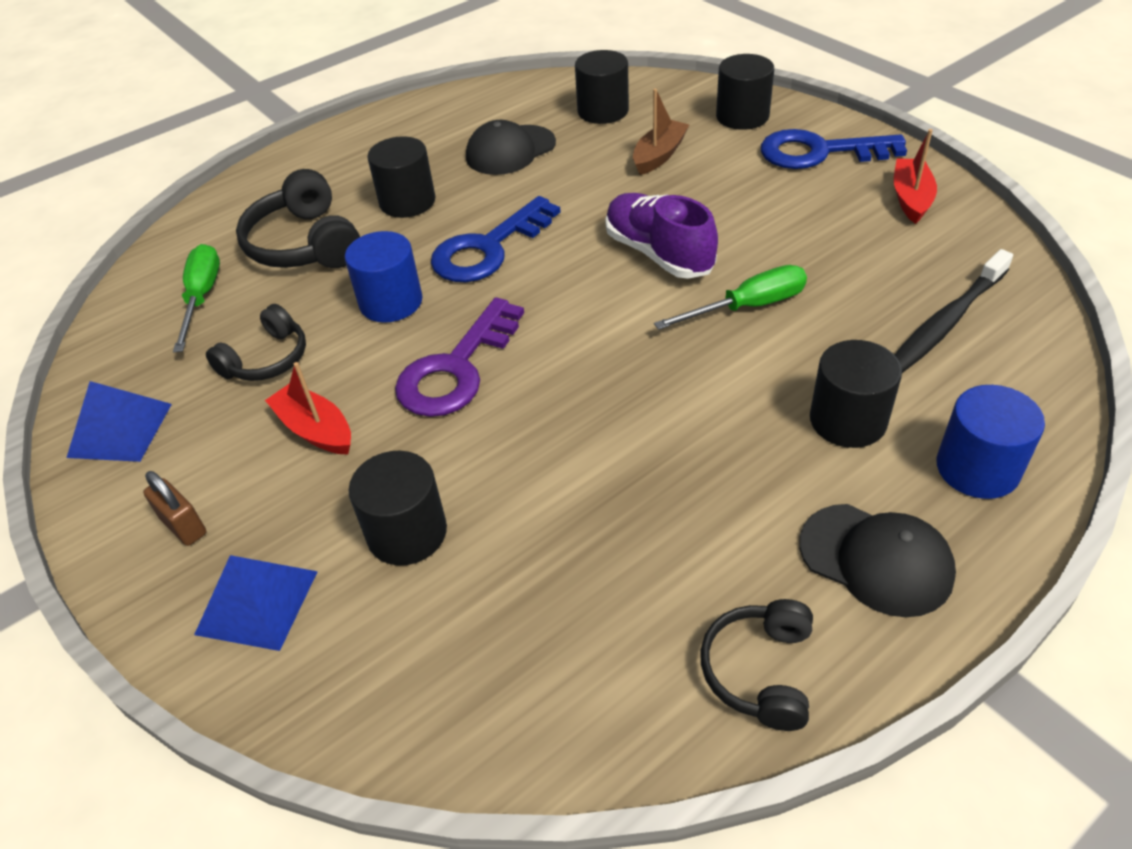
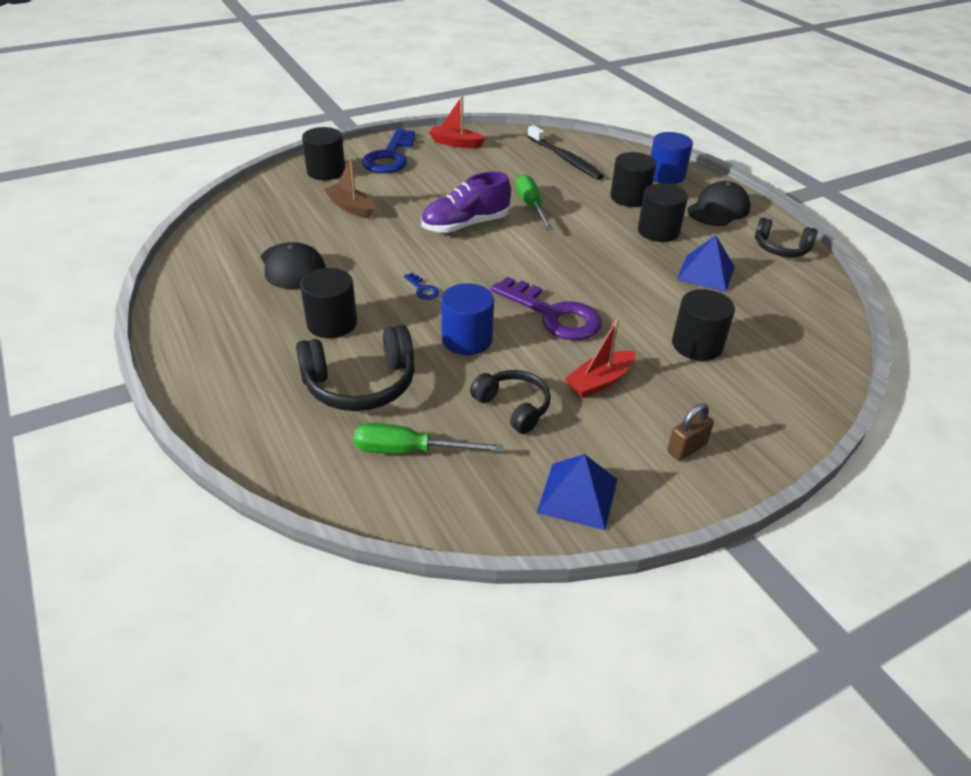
camera: 85 degrees left, 5 degrees down
blue pyramid [194,555,318,651] -> blue pyramid moved to [676,235,735,292]
blue key [431,196,561,282] -> blue key [403,273,439,300], size x0.41
black cylinder [575,50,629,124] -> black cylinder moved to [638,183,688,242]

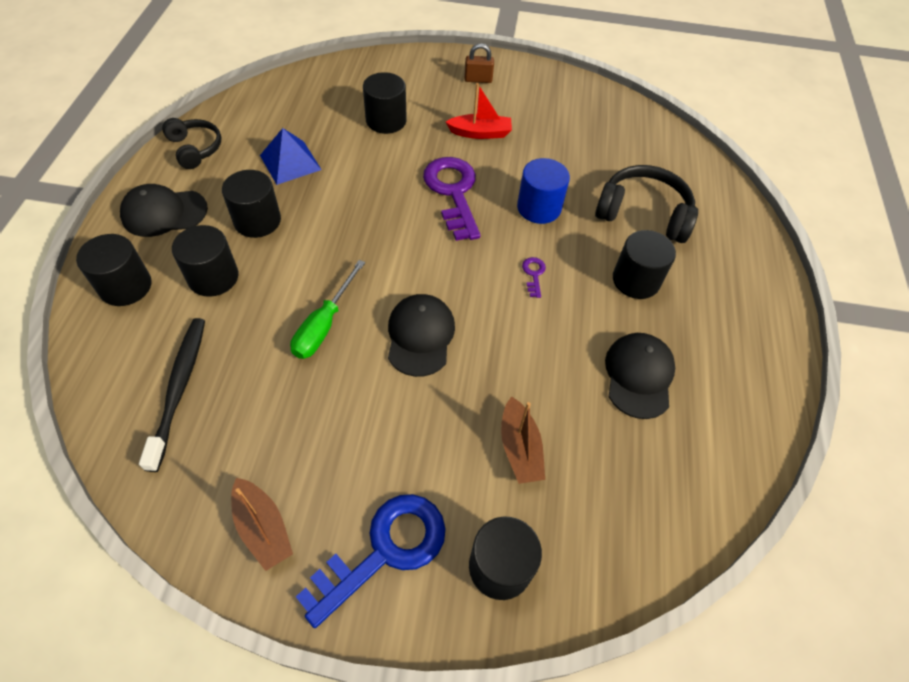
camera: 145 degrees left, 15 degrees up
green screwdriver [354,423,503,454] -> none
blue key [403,273,439,300] -> purple key [522,257,546,298]
purple shoe [421,172,511,233] -> black cap [388,294,455,377]
red boat [429,96,485,148] -> brown boat [231,478,293,571]
black headphones [470,370,551,434] -> none
blue pyramid [537,454,617,530] -> none
blue cylinder [651,132,693,184] -> black cylinder [76,234,152,306]

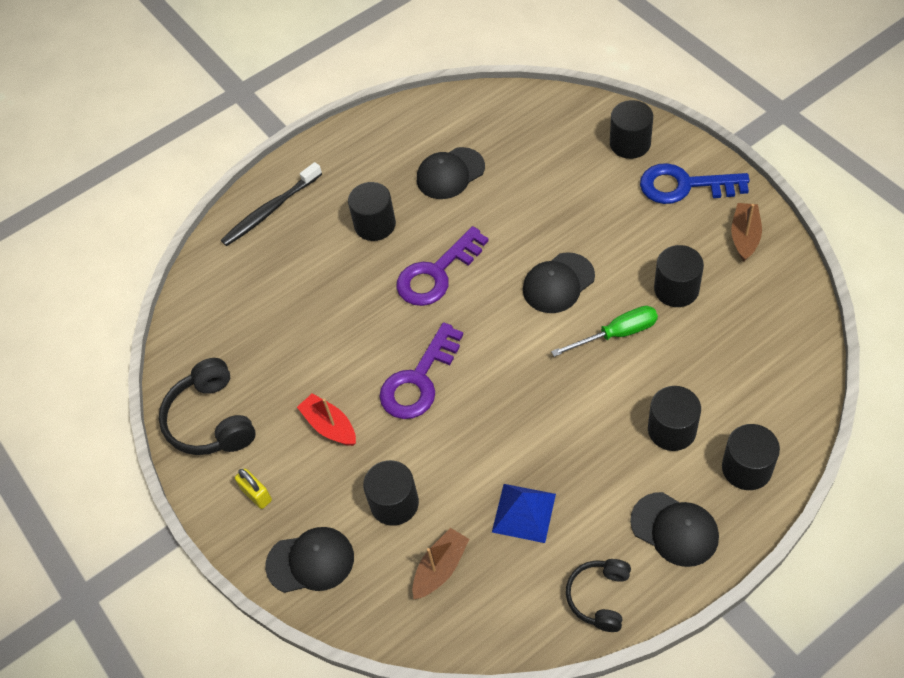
camera: 125 degrees left, 0 degrees up
black toothbrush [139,318,205,472] -> black toothbrush moved to [221,162,322,246]
black cylinder [222,170,281,238] -> black cylinder moved to [654,245,704,307]
brown padlock [464,43,494,83] -> yellow padlock [235,469,272,509]
brown boat [501,396,545,484] -> brown boat moved to [412,528,469,599]
blue cylinder [517,158,570,224] -> none
purple key [522,257,546,298] -> purple key [396,226,489,306], size x2.44
black headphones [595,165,698,243] -> black headphones moved to [159,358,256,455]
none -> black cap [265,527,354,593]

